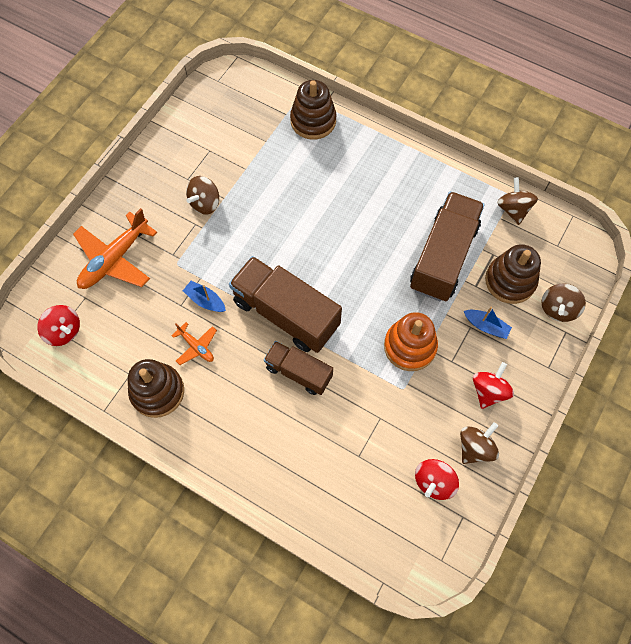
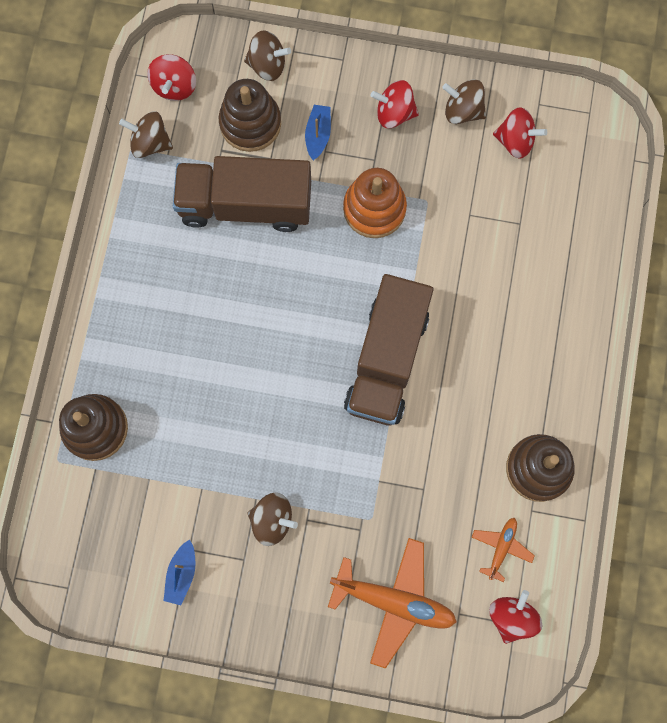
camera: 110 degrees left, 10 degrees up
orange plane [171,322,217,365] -> orange plane moved to [472,518,535,582]
blue boat [183,281,226,312] -> blue boat moved to [164,540,195,605]
brown truck [264,341,333,395] -> none
brown spinning top [497,177,538,225] -> brown spinning top turned 45 degrees clockwise [119,111,173,158]
none -> red spinning top [147,54,196,101]

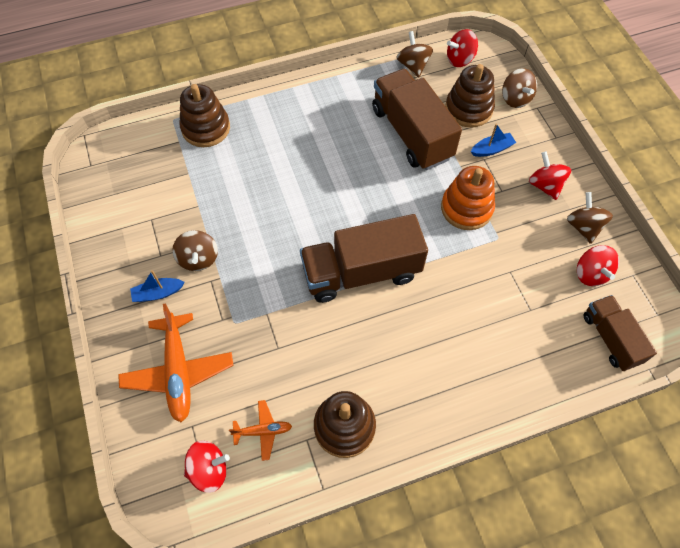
camera: 60 degrees right, 15 degrees down
blue boat [164,540,195,605] -> blue boat moved to [130,270,184,302]
none -> brown truck [584,295,657,371]

